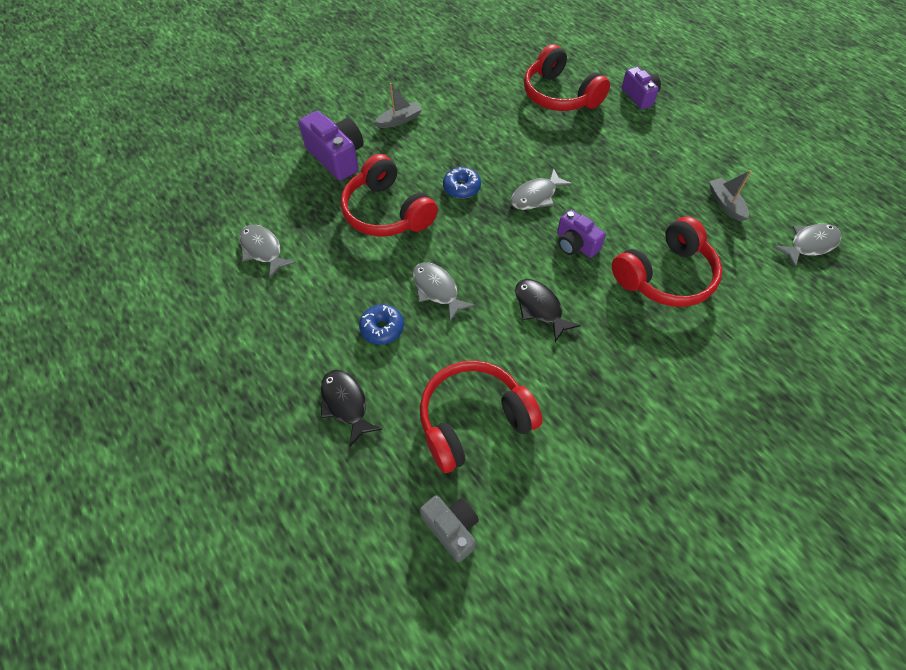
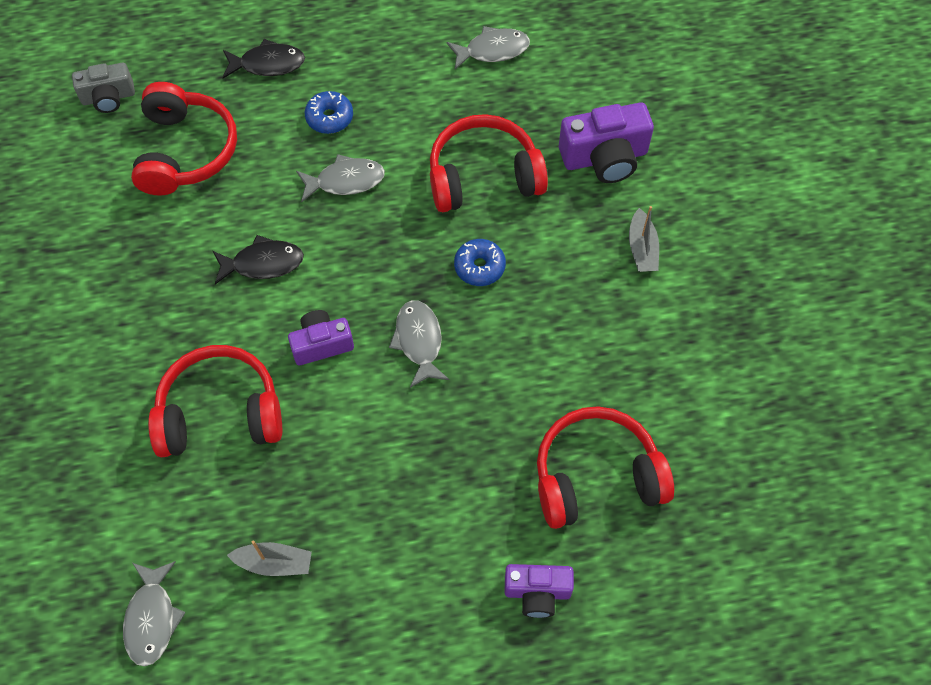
camera: 115 degrees right, 5 degrees up
red headphones [612,216,722,307] -> red headphones turned 90 degrees clockwise [148,345,282,457]

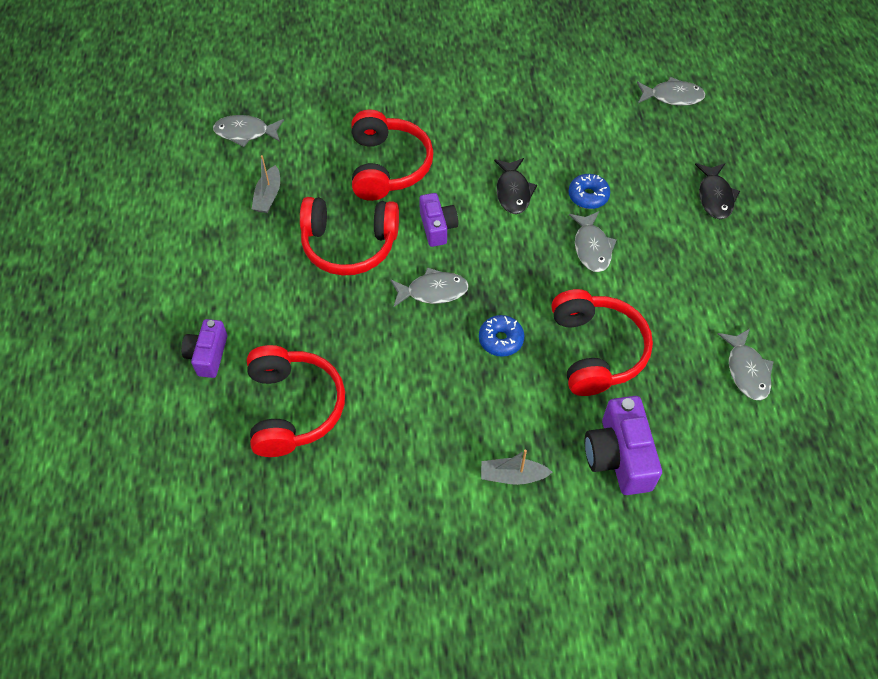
camera: 95 degrees right, 5 degrees down
grey camera [72,63,135,113] -> grey fish [637,77,706,106]
red headphones [131,82,237,196] -> red headphones moved to [300,197,399,276]
blue donut [305,91,353,134] -> blue donut moved to [568,174,610,209]

